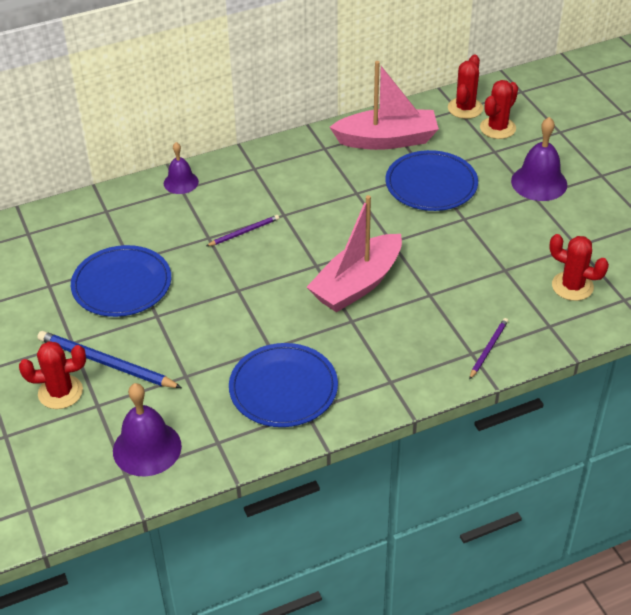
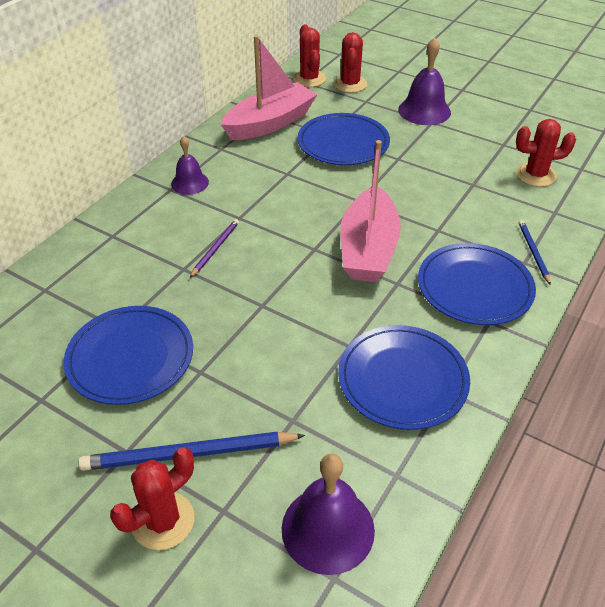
camera: 35 degrees left, 0 degrees up
purple bell [164,142,199,194] -> purple bell moved to [171,136,209,195]
purple pencil [469,318,508,380] -> blue pencil [519,220,551,285]
none -> blue plate [418,243,536,325]

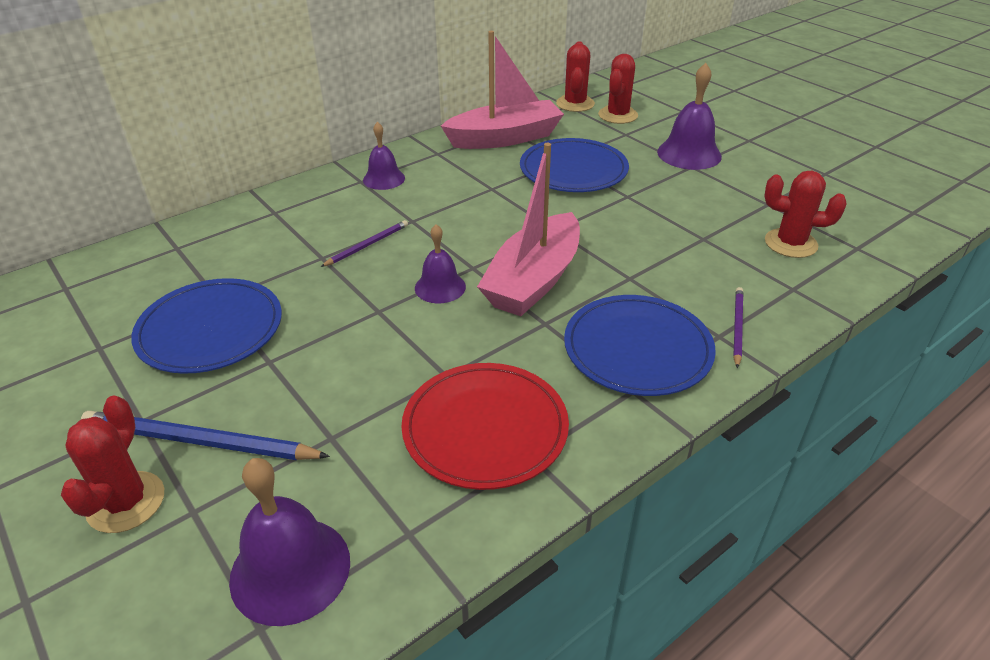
camera: 20 degrees right, 5 degrees down
red cactus [110,448,194,550] -> red cactus turned 60 degrees counterclockwise [61,396,164,533]
blue plate [338,325,470,430] -> red plate [401,363,569,490]
blue pencil [519,220,551,285] -> purple pencil [733,287,743,368]
none -> purple bell [415,224,466,304]

